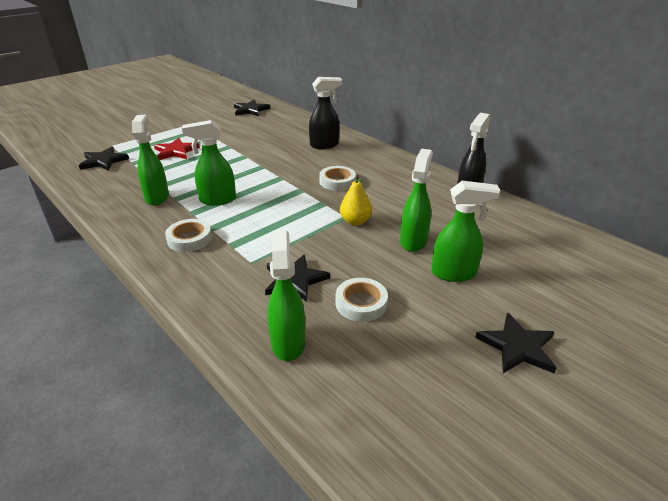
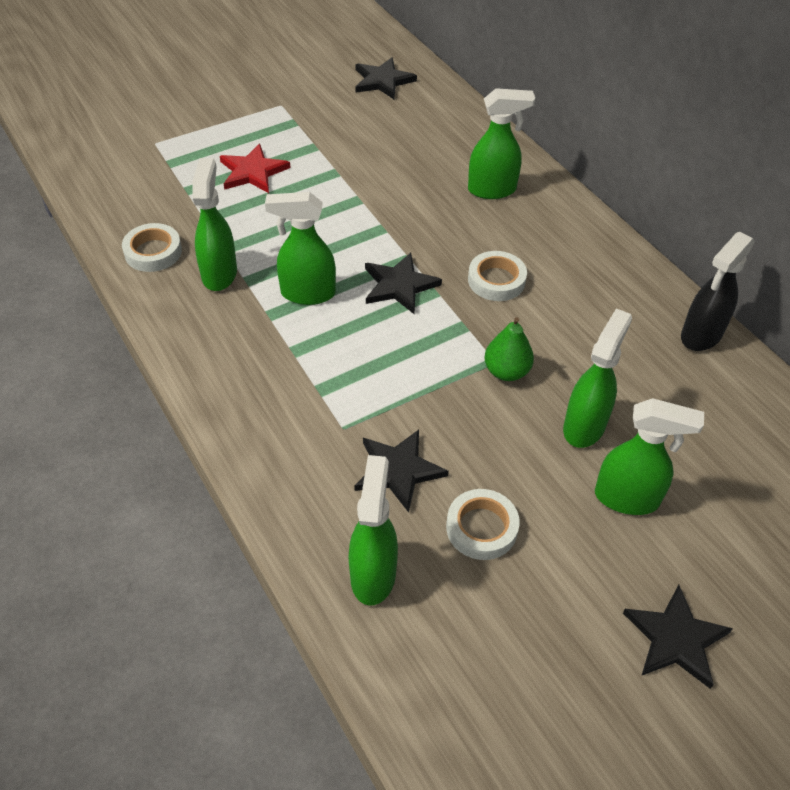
camera: 10 degrees right, 15 degrees up
black star [79,147,129,171] -> black star moved to [365,253,442,314]
white tape [165,219,212,252] -> white tape moved to [122,223,182,272]
black spray bottle [309,77,342,149] -> green spray bottle [468,88,535,199]
yellow pear [340,174,372,225] -> green pear [484,317,534,381]

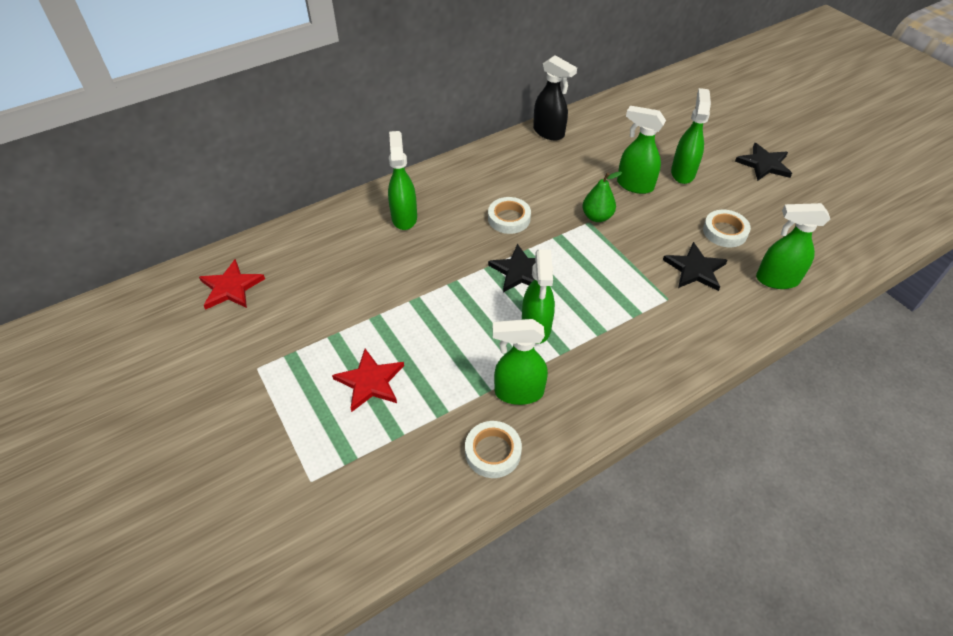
camera: 90 degrees left, 0 degrees up
black star [355,58,417,99] -> red star [199,259,265,310]

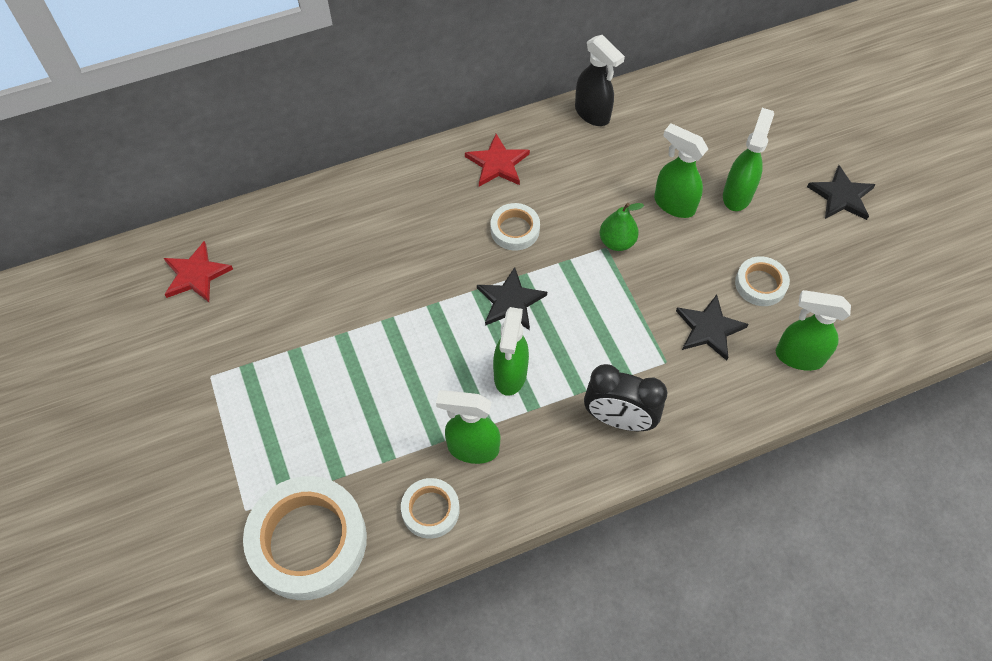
camera: 10 degrees right, 10 degrees up
red star [332,349,404,412] -> red star moved to [465,134,530,187]
green spray bottle [388,131,417,230] -> none
none -> white tape [243,476,367,600]
none -> black clock [584,364,667,431]

